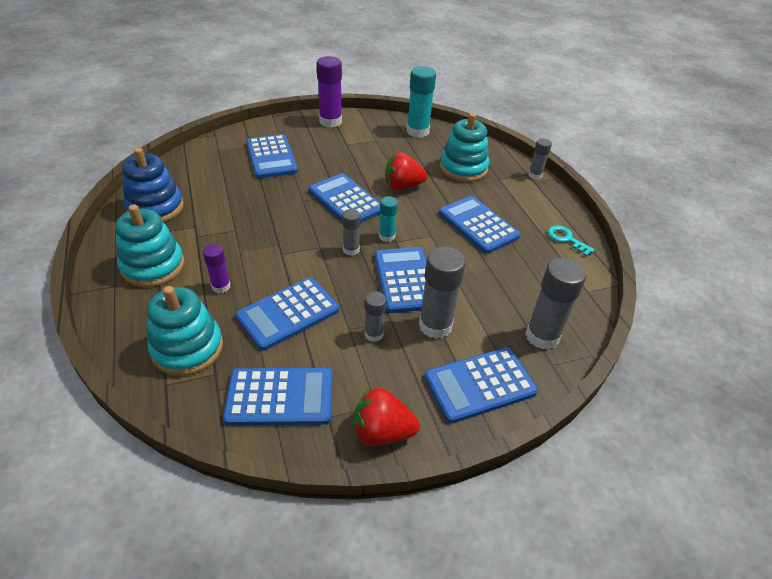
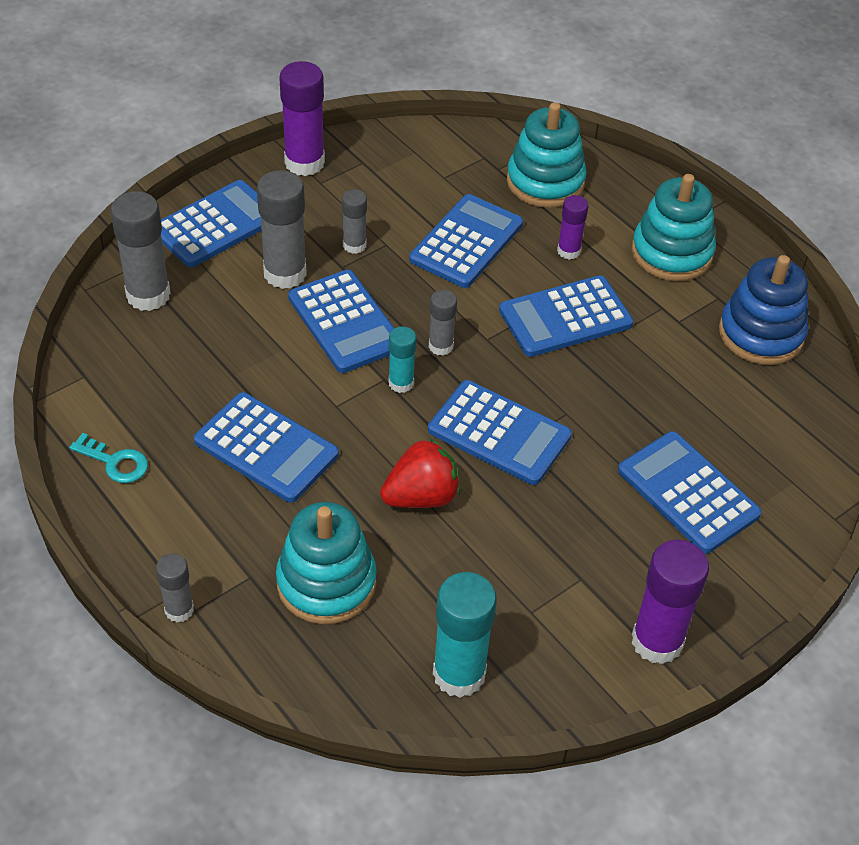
camera: 160 degrees right, 5 degrees up
blue calculator [223,368,333,426] -> blue calculator moved to [499,275,633,357]
red strawberry [354,387,420,446] -> purple glue stick [279,61,325,176]

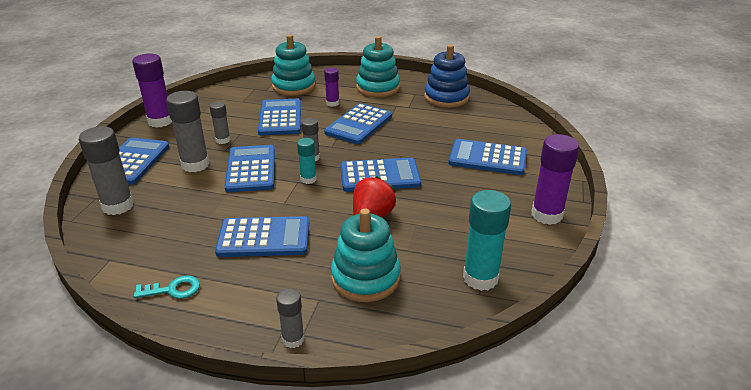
camera: 35 degrees left, 15 degrees down
blue calculator [288,270,395,373] -> blue calculator turned 120 degrees counterclockwise [224,145,275,192]

